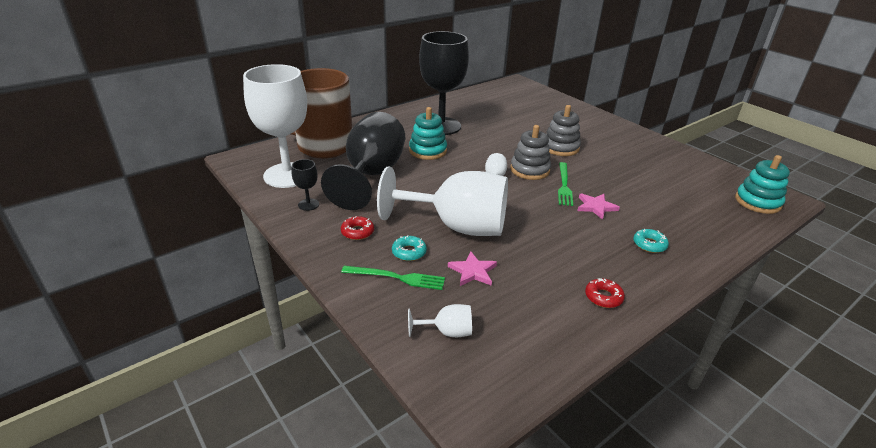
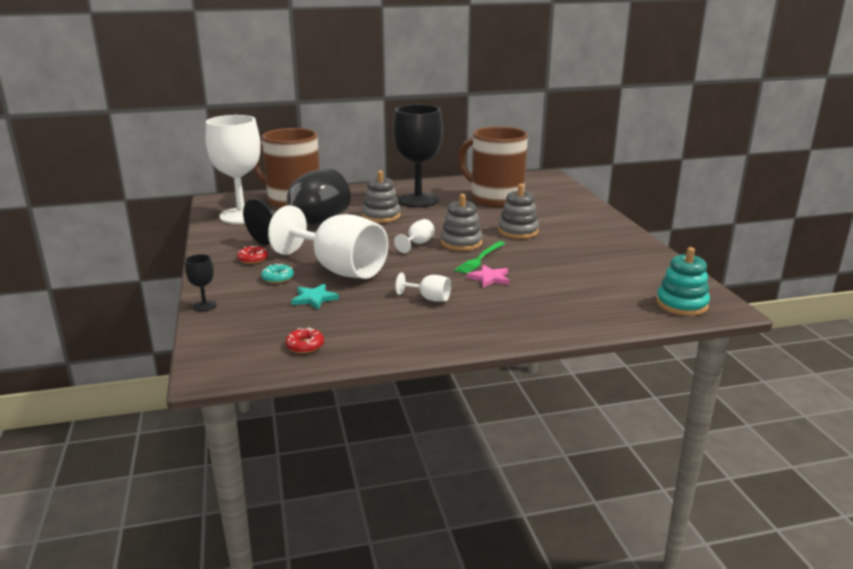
camera: 25 degrees right, 10 degrees down
black goblet [292,159,319,211] -> black goblet moved to [185,254,217,311]
green fork [341,266,445,290] -> none
white goblet [408,304,472,337] -> white goblet moved to [396,273,451,302]
turquoise stacking toy [409,107,447,160] -> grey stacking toy [362,171,401,223]
pink star [448,251,497,286] -> turquoise star [291,284,339,310]
red donut [585,278,625,308] -> red donut moved to [285,327,324,353]
turquoise donut [633,229,669,253] -> none
none -> brown mug [458,127,528,207]

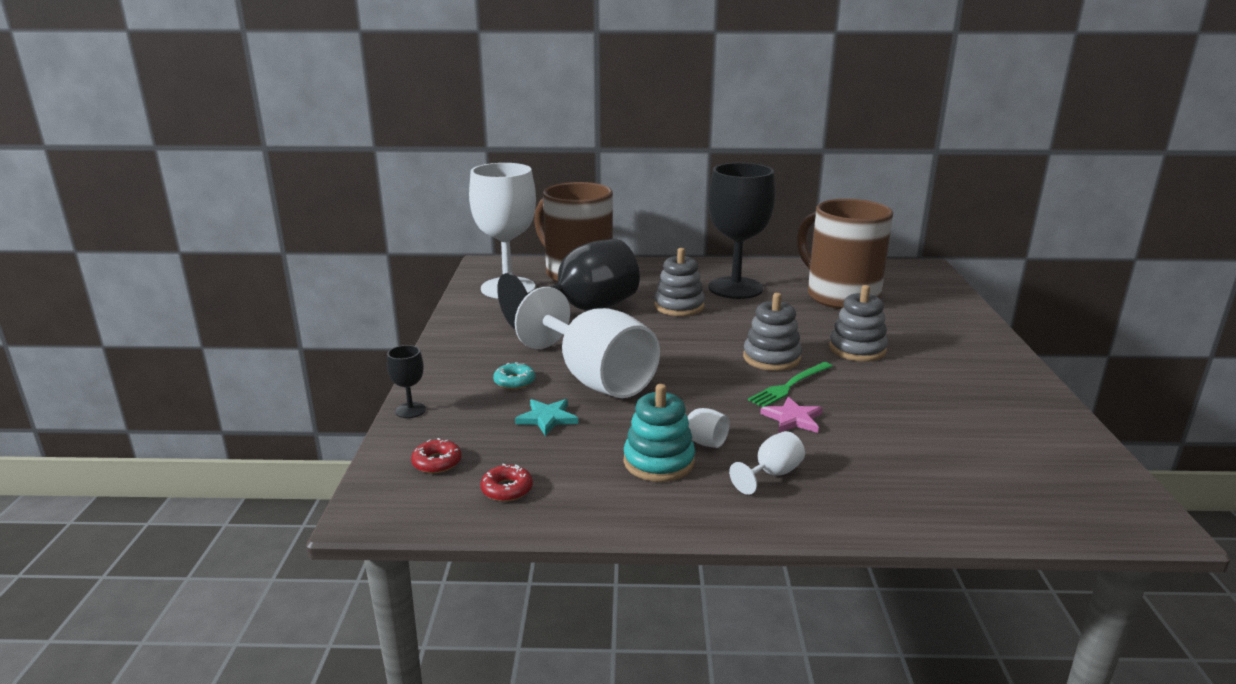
camera: 15 degrees right, 0 degrees up
red donut [237,246,268,264] -> red donut moved to [411,438,461,474]
white goblet [394,219,435,253] -> white goblet moved to [729,431,805,495]
turquoise stacking toy [656,247,710,316] -> turquoise stacking toy moved to [624,384,695,482]

